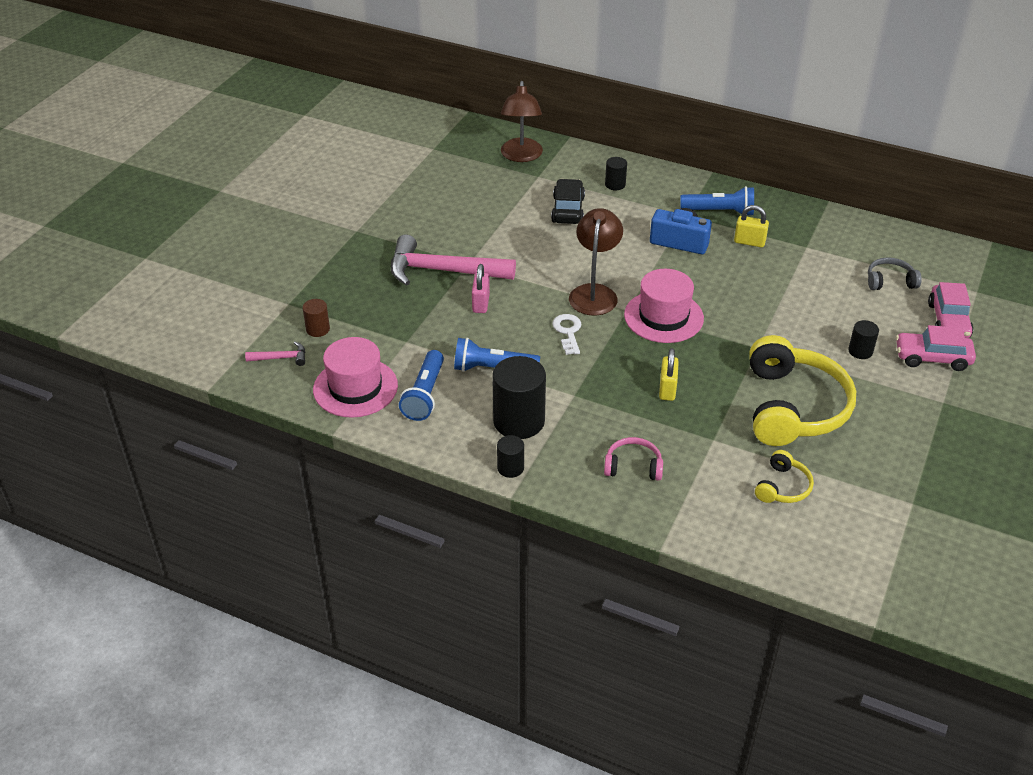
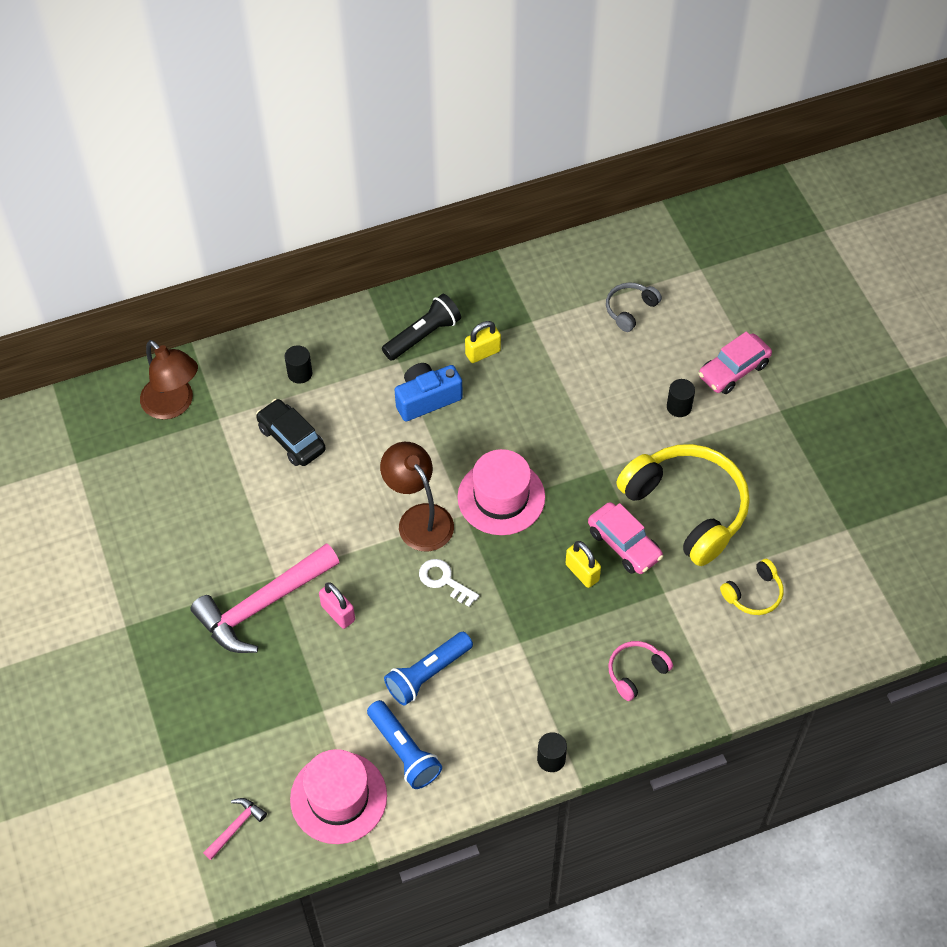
camera: 45 degrees left, 15 degrees up
brown cylinder [302,299,330,337] -> none
black cylinder [492,356,546,439] -> none
blue flashlight [680,186,754,215] -> black flashlight [382,294,461,361]
yellow headphones [755,450,814,503] -> yellow headphones turned 75 degrees clockwise [720,559,784,615]
pink car [928,282,973,338] -> pink car moved to [588,502,663,574]

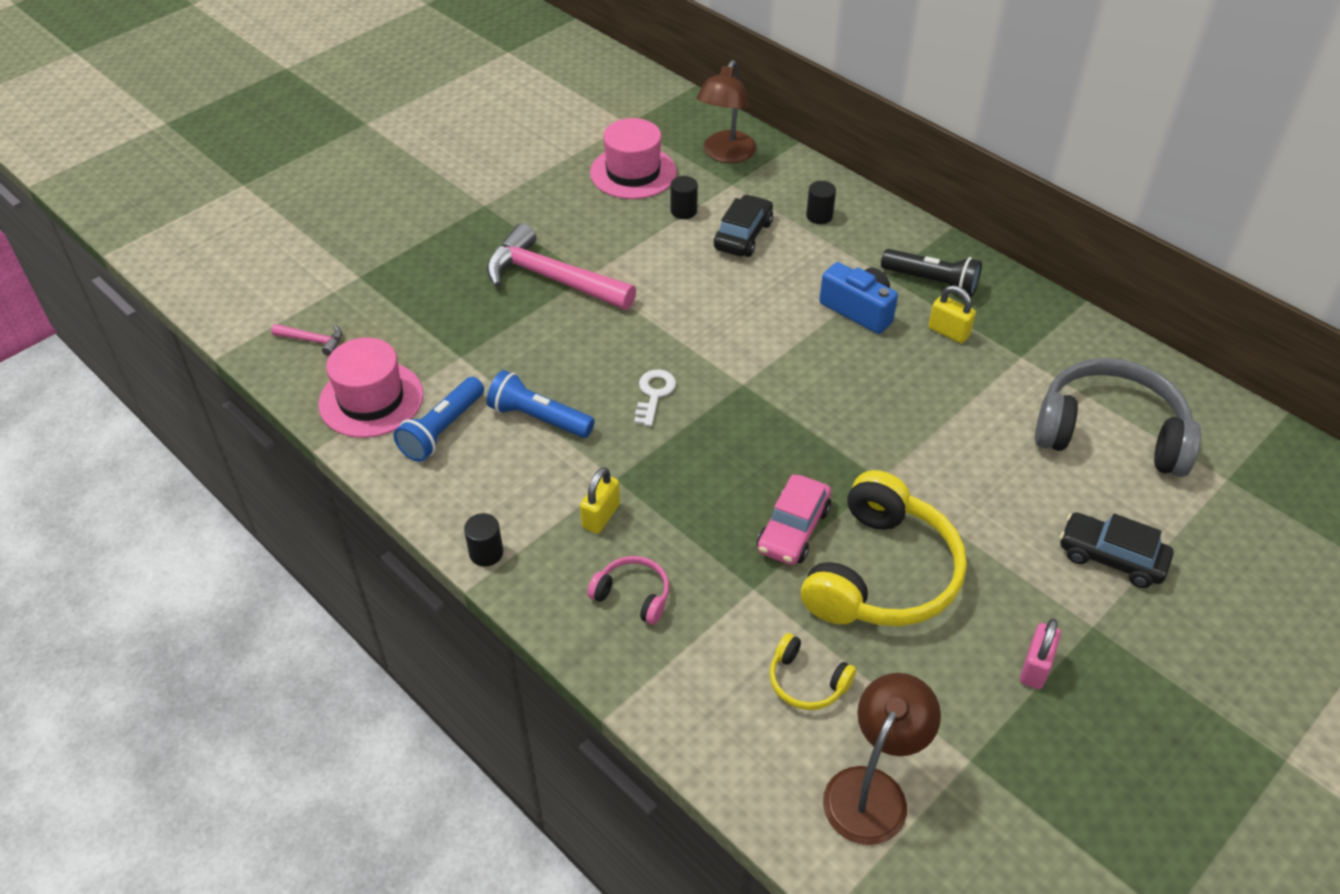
camera: 65 degrees right, 10 degrees down
pink padlock [319,582,355,629] -> pink padlock moved to [1020,619,1061,689]
brown lamp [380,442,454,552] -> brown lamp moved to [823,673,941,845]
pink hat [457,449,545,535] -> pink hat moved to [590,118,677,199]
yellow padlock [565,541,601,588] -> yellow padlock moved to [580,467,620,534]
grey headphones [606,282,662,332] -> grey headphones [1035,358,1201,477], size x2.17
black cylinder [667,379,695,417] -> black cylinder moved to [671,176,698,219]
pink car [699,331,772,394] -> black car [1060,512,1173,588]

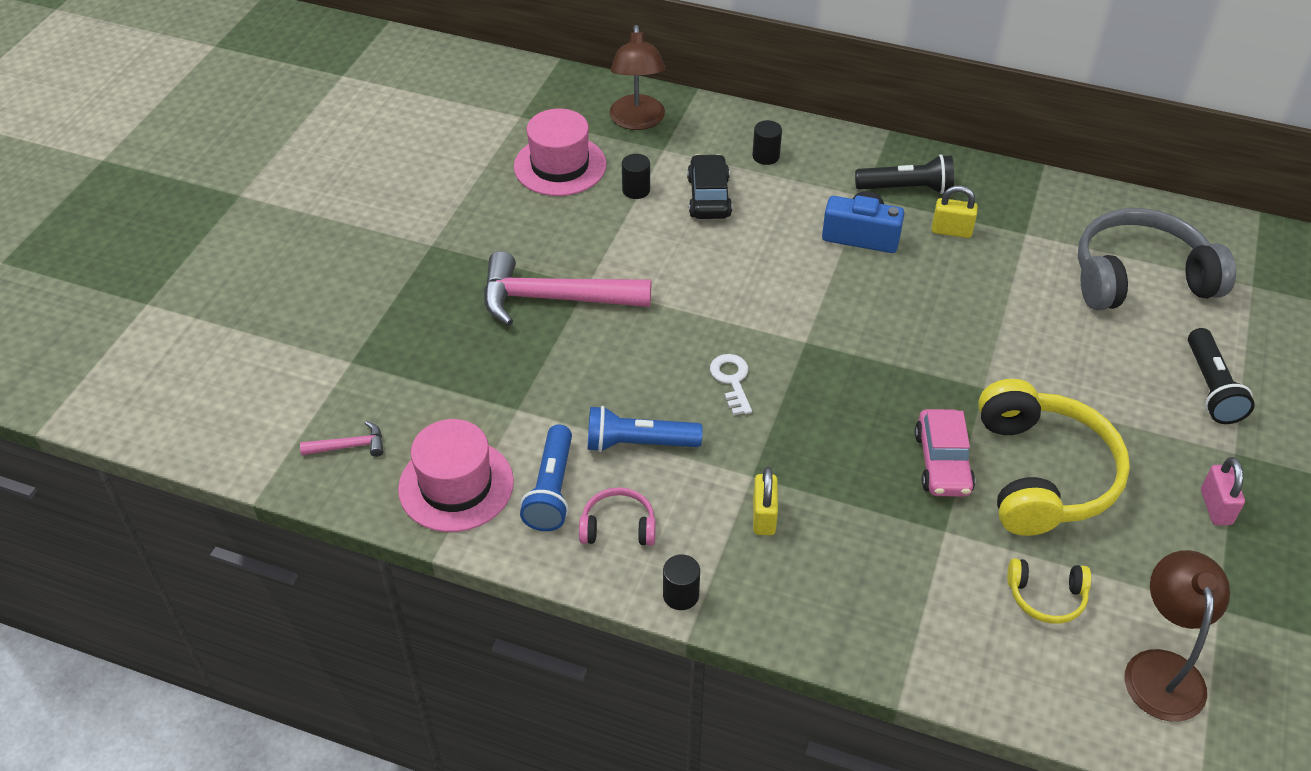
camera: 25 degrees left, 0 degrees up
pink headphones [587,556,669,625] -> pink headphones moved to [579,487,656,546]
black car [1060,512,1173,588] -> black flashlight [1188,328,1255,424]

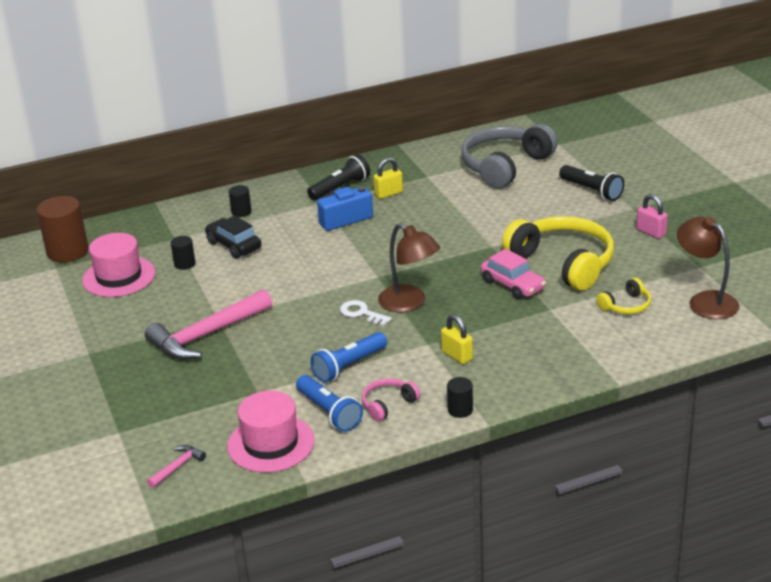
camera: 40 degrees left, 15 degrees down
brown lamp [609,25,666,130] -> brown lamp moved to [378,223,440,312]
none -> brown cylinder [37,196,89,262]

